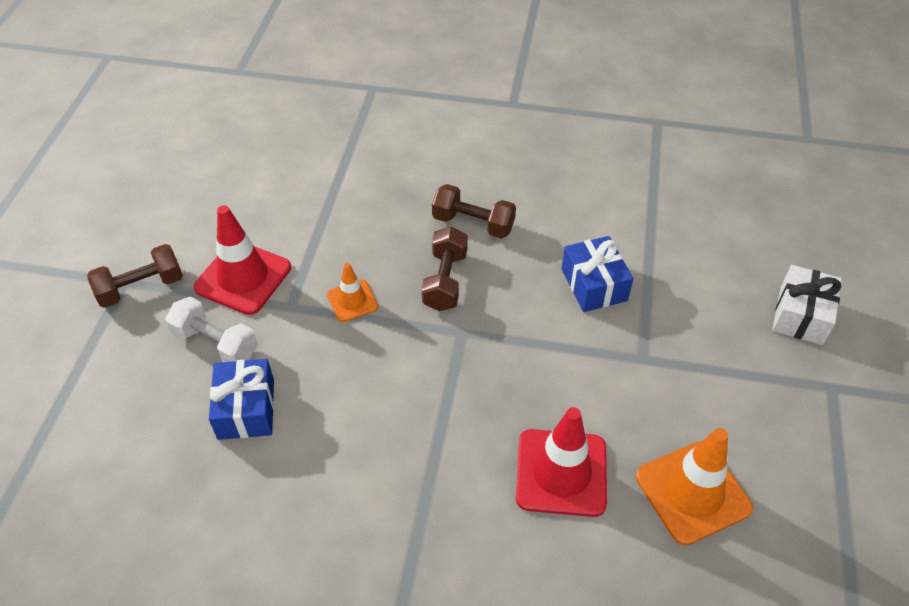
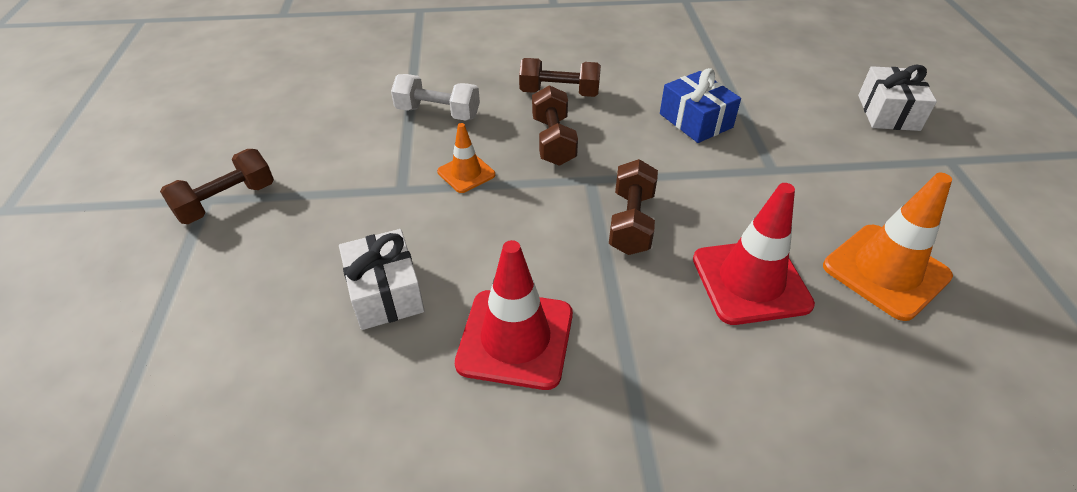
camera: 15 degrees left, 5 degrees down
white dumbbell [165,297,257,362] -> white dumbbell moved to [391,74,480,121]
red traffic cone [194,205,291,315] -> red traffic cone moved to [455,240,573,390]
blue gift [209,359,274,440] -> white gift [339,229,425,330]
none -> brown dumbbell [609,159,658,255]

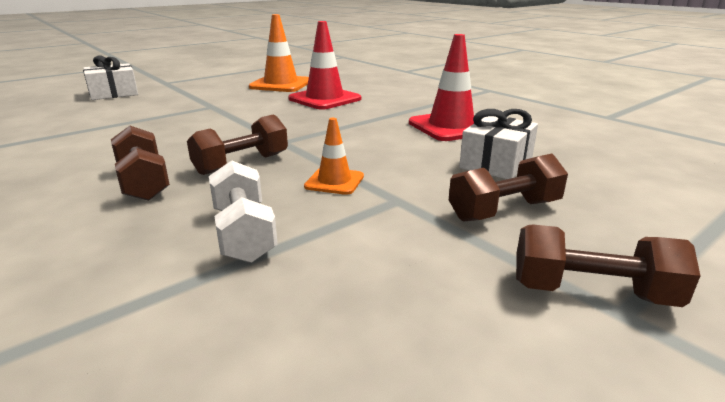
camera: 125 degrees left, 20 degrees down
brown dumbbell [609,159,658,255] -> brown dumbbell moved to [449,154,568,222]
blue gift [660,68,741,143] -> none

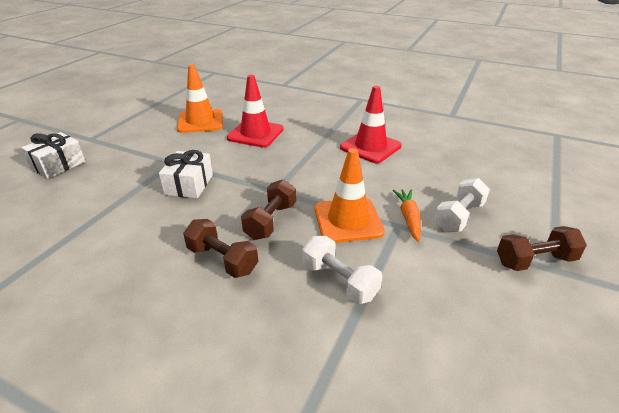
camera: 25 degrees left, 10 degrees up
orange traffic cone [304,118,364,195] -> orange traffic cone [314,148,385,243], size x1.80
brown dumbbell [449,154,568,222] -> white dumbbell [434,178,490,232]
white gift [459,109,538,179] -> white gift moved to [159,150,213,198]
none -> orange carrot [392,189,421,242]

